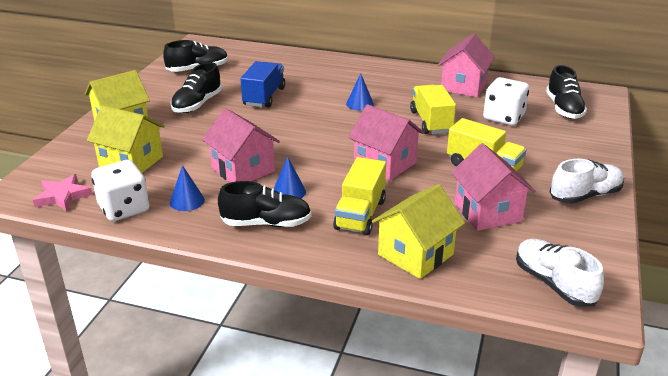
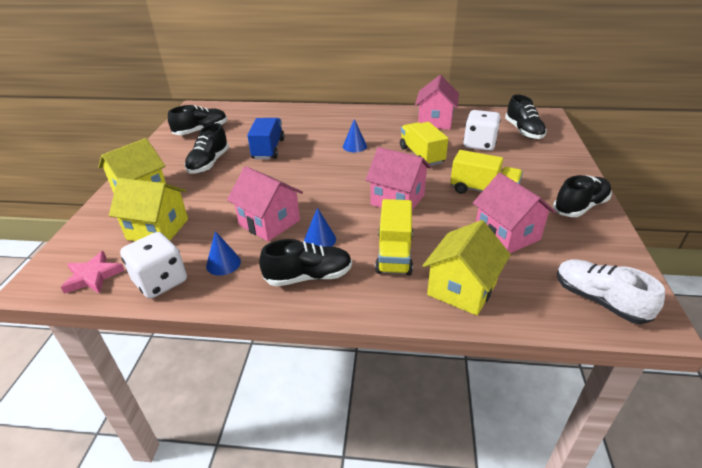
camera: 10 degrees left, 5 degrees up
white shoe [550,159,624,204] -> black shoe [553,175,612,217]

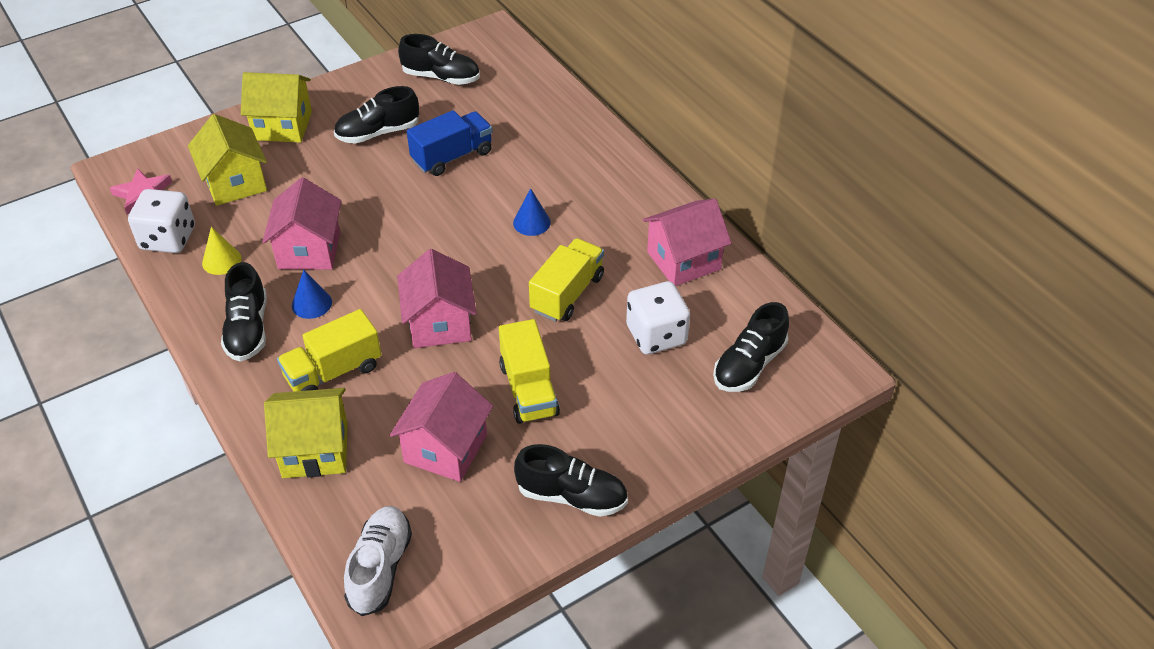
camera: 50 degrees right, 10 degrees up
blue cone [206,231,241,276] -> yellow cone [202,227,242,275]
black shoe [259,239,352,286] -> black shoe turned 45 degrees clockwise [221,262,267,362]

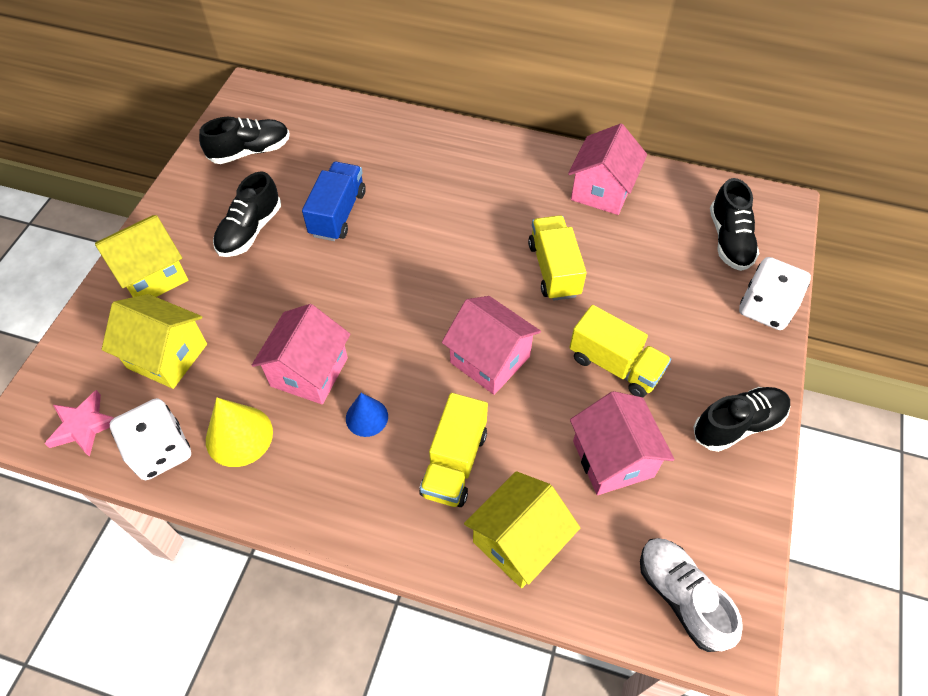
camera: 40 degrees left, 10 degrees up
yellow cone [202,227,242,275] -> yellow cone [206,398,273,467], size x1.54
black shoe [221,262,267,362] -> none
pink house [262,177,342,270] -> pink house turned 60 degrees clockwise [252,304,350,404]
blue cone [513,188,551,236] -> none
white dice [626,281,690,355] -> white dice moved to [739,257,811,330]

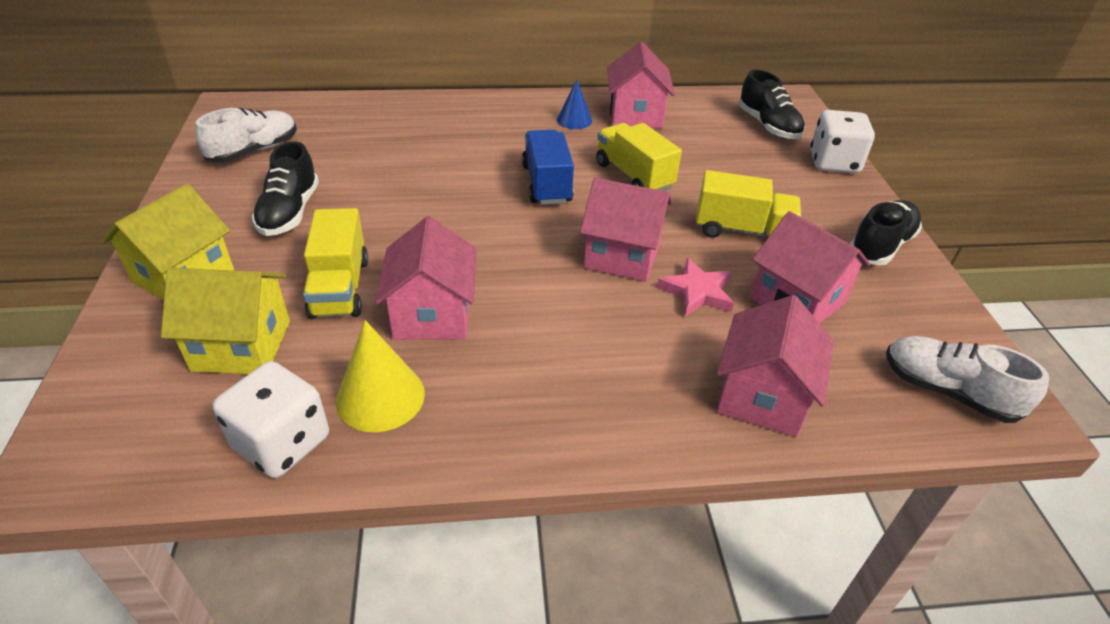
camera: 25 degrees left, 15 degrees down
pink star [45,390,114,457] -> pink star moved to [657,258,734,317]
black shoe [199,117,290,164] -> white shoe [195,108,297,163]
blue truck [302,162,366,241] -> blue truck moved to [522,130,574,205]
blue cone [346,393,388,437] -> blue cone moved to [557,80,592,129]
yellow truck [419,393,488,507] -> yellow truck moved to [303,208,368,319]
yellow house [464,471,580,588] -> pink house [716,295,834,437]

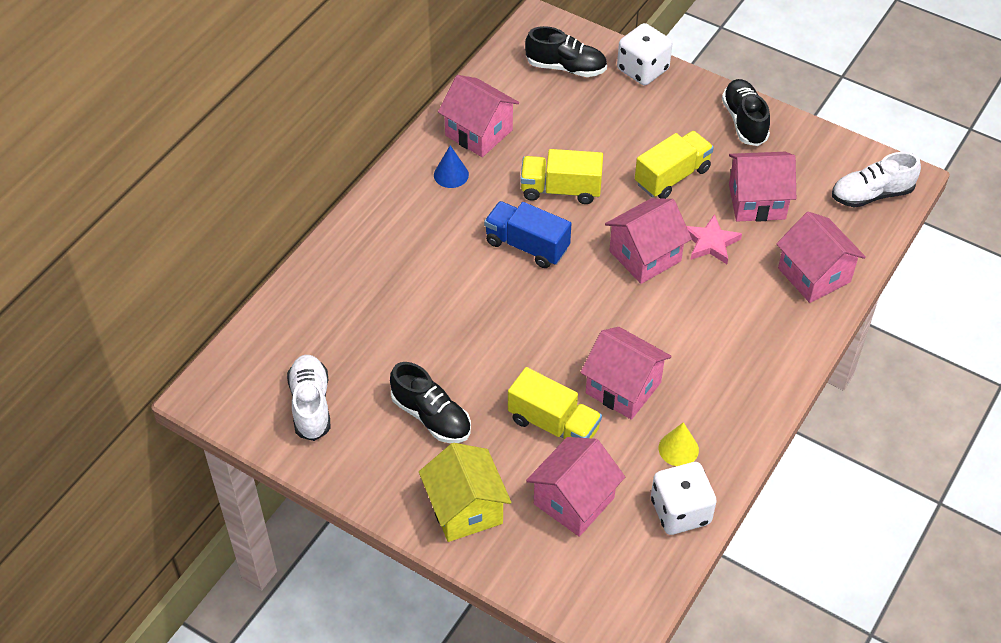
camera: 50 degrees left, 10 degrees up
yellow house [161,268,290,374] -> pink house [526,437,625,537]
yellow cone [336,320,425,432] -> yellow cone [659,422,699,466], size x0.65

